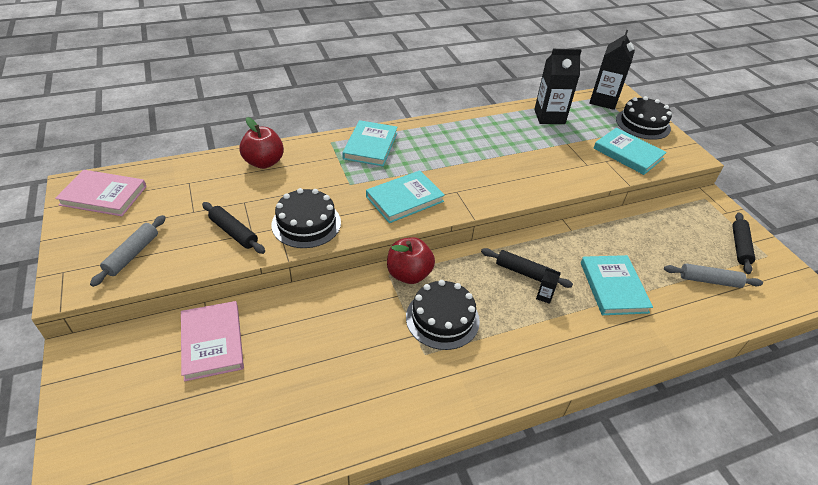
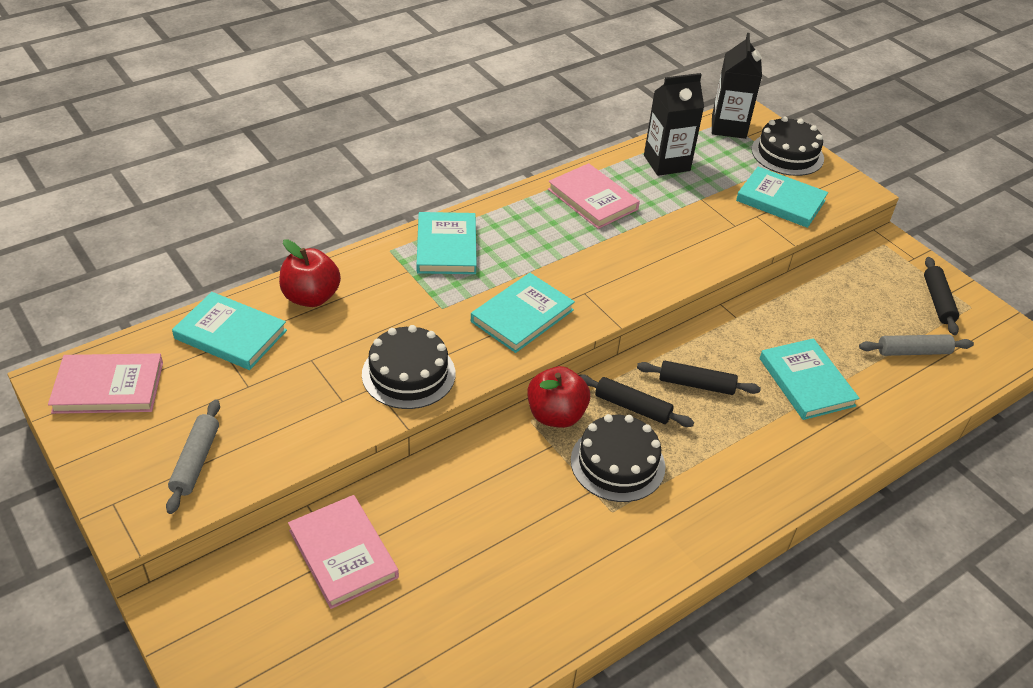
camera: 15 degrees left, 0 degrees up
black rolling pin [202,202,265,254] -> black rolling pin moved to [579,374,694,427]
black carton [536,268,561,304] -> none
none -> turquoise book [172,292,287,370]
none -> pink book [548,163,640,229]

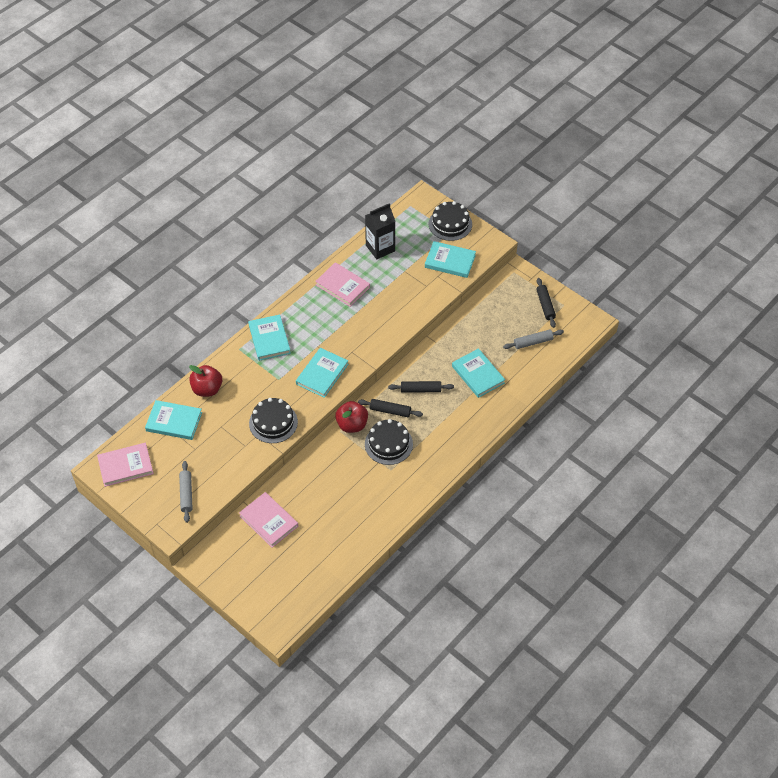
camera: 10 degrees left, 10 degrees up
black carton [712,33,762,139] -> none

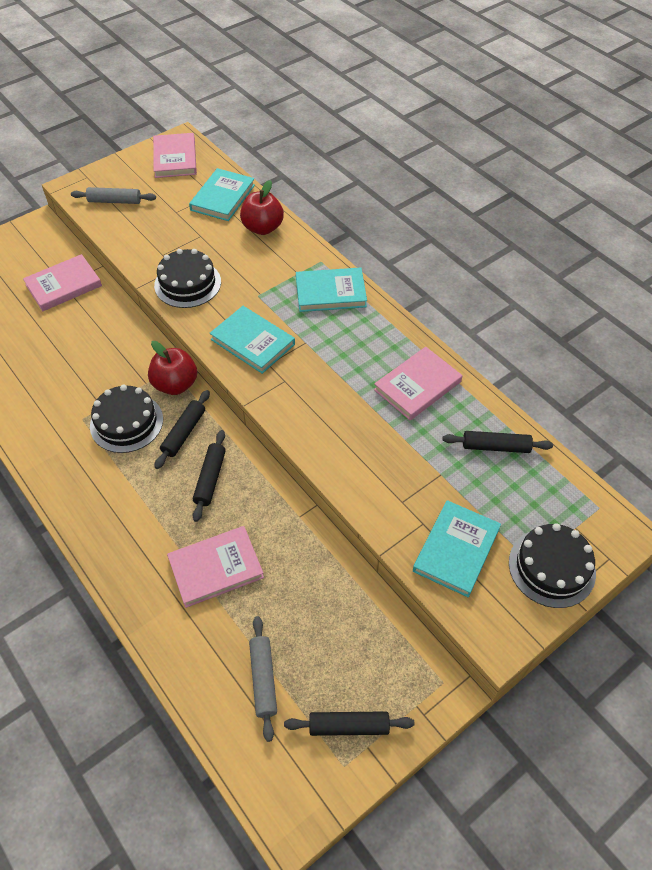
camera: 100 degrees right, 0 degrees up
black carton [365,203,396,259] -> black rolling pin [443,431,553,453]
turquoise book [452,348,505,398] -> pink book [167,526,264,608]

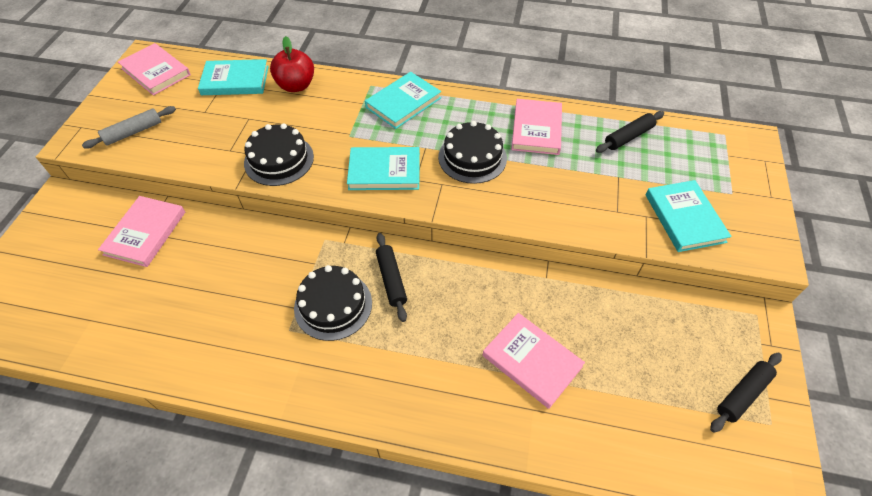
camera: 40 degrees left, 0 degrees up
red apple [148,341,197,395] -> none
pink book [167,526,264,608] -> pink book turned 75 degrees counterclockwise [483,313,585,409]
turquoise book [189,168,255,221] -> turquoise book turned 75 degrees counterclockwise [198,59,269,95]
black rolling pin [193,430,226,522] -> none
grey rolling pin [249,616,277,742] -> none
black cake [509,523,596,608] -> black cake moved to [438,121,507,184]

